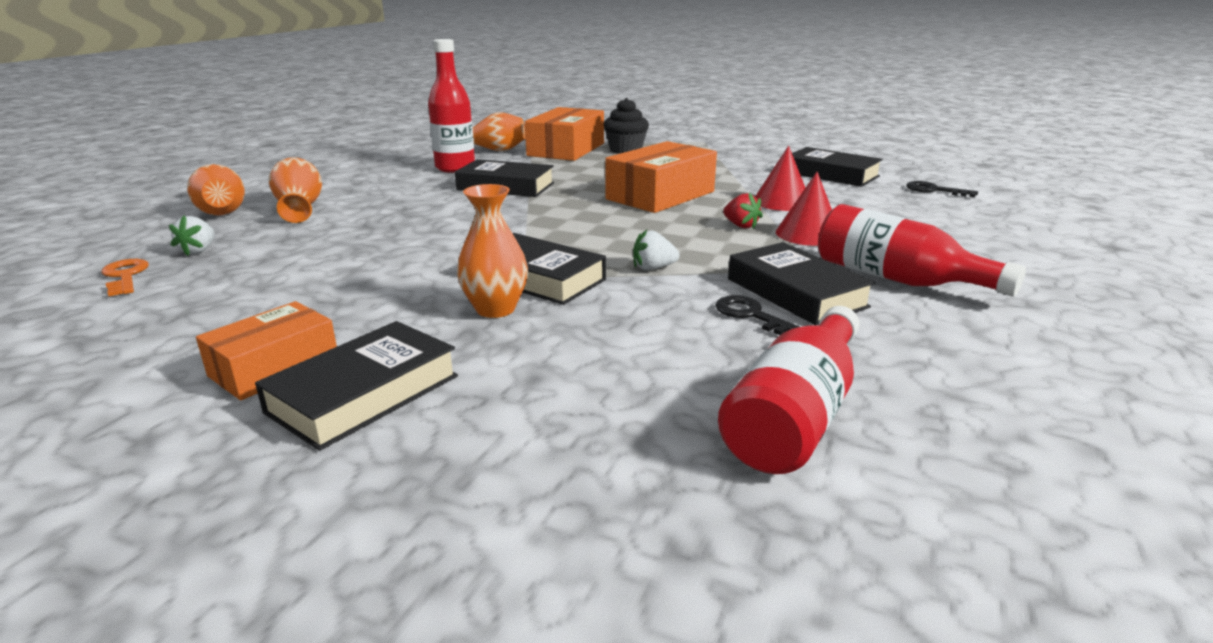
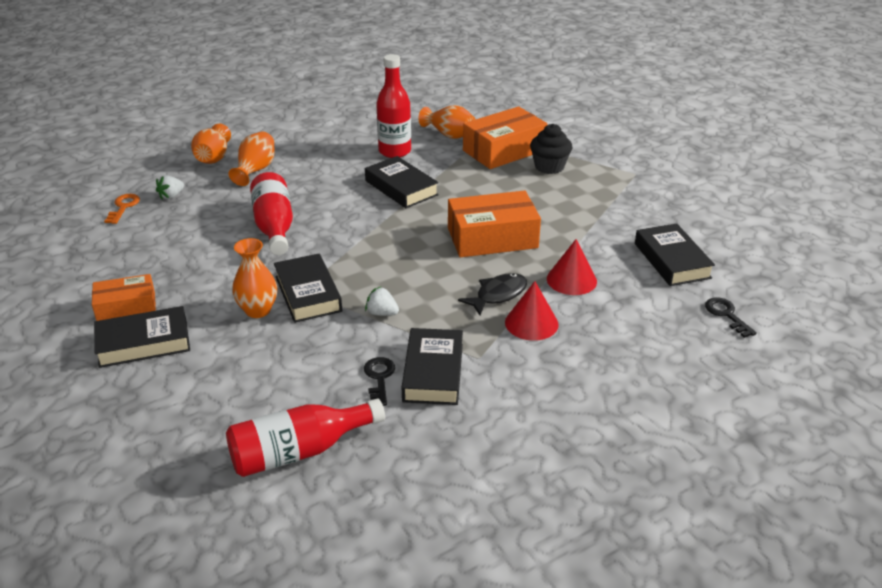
camera: 35 degrees right, 10 degrees up
red strawberry [723,193,763,229] -> black fish [458,273,527,315]
red bottle [818,204,1026,297] -> red bottle moved to [250,172,293,255]

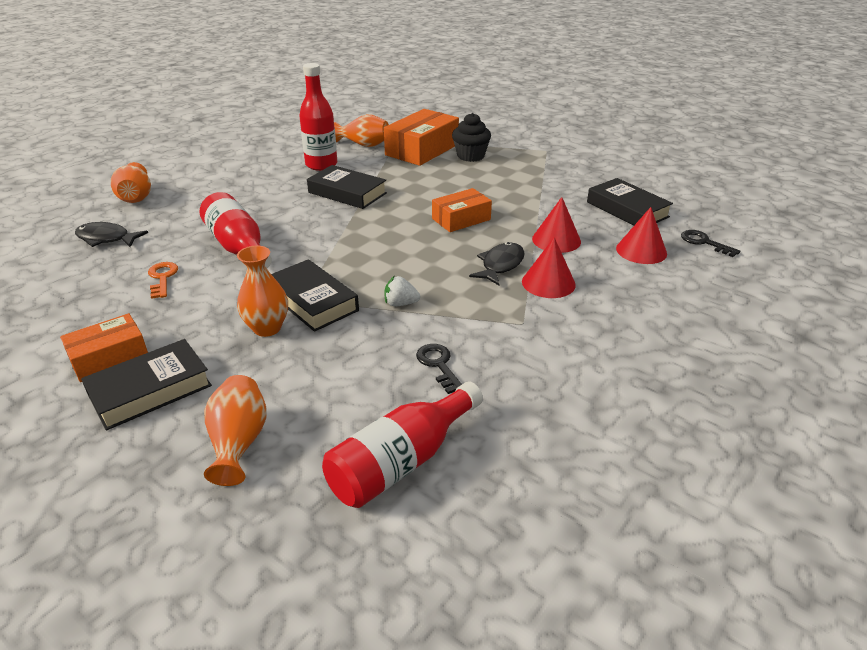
camera: 20 degrees left, 0 degrees up
orange key [104,194,140,224] -> orange key moved to [148,262,178,299]
white strawberry [156,175,184,200] -> black fish [75,222,148,247]
orange vase [229,131,275,186] -> orange vase moved to [204,375,267,486]
black book [402,328,463,405] -> none
orange box [448,191,541,257] -> orange box [432,188,492,232], size x0.63
none -> red cone [616,207,667,264]

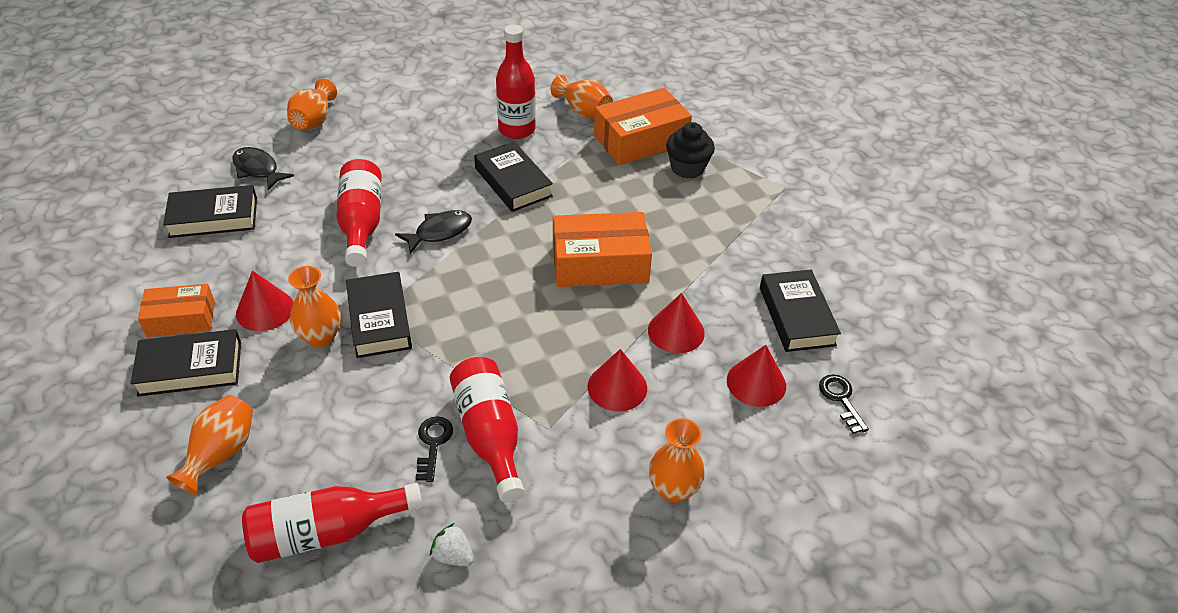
camera: 25 degrees right, 10 degrees up
orange key [148,262,178,299] -> none
white strawberry [385,276,420,306] -> white strawberry moved to [430,523,474,566]
orange box [432,188,492,232] -> orange box [553,212,652,287], size x1.60
black fish [469,242,525,286] -> black fish moved to [395,210,472,254]
none -> black book [163,185,257,238]
none -> red cone [236,271,294,331]
none -> red bottle [450,357,524,503]
none -> orange vase [649,418,705,503]

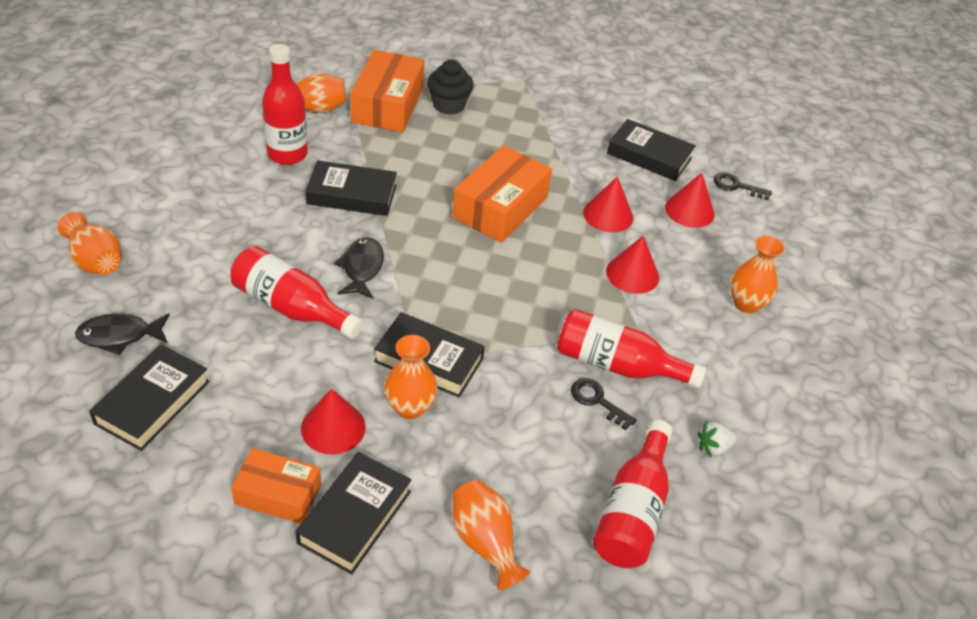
camera: 55 degrees left, 0 degrees up
orange box [138,284,215,337] -> orange box turned 75 degrees clockwise [231,448,321,524]

